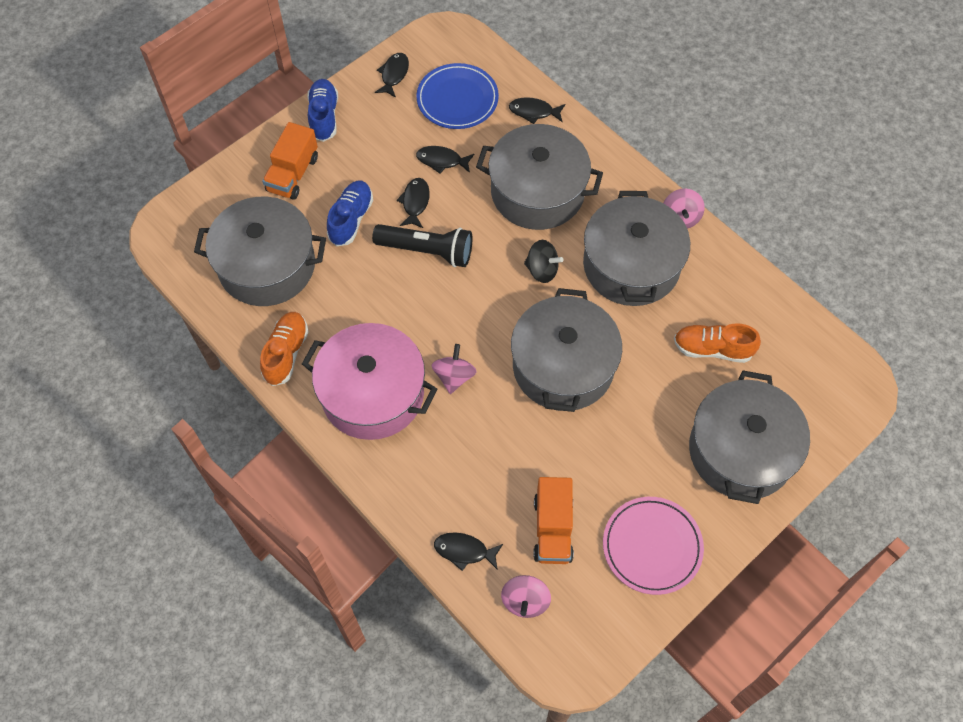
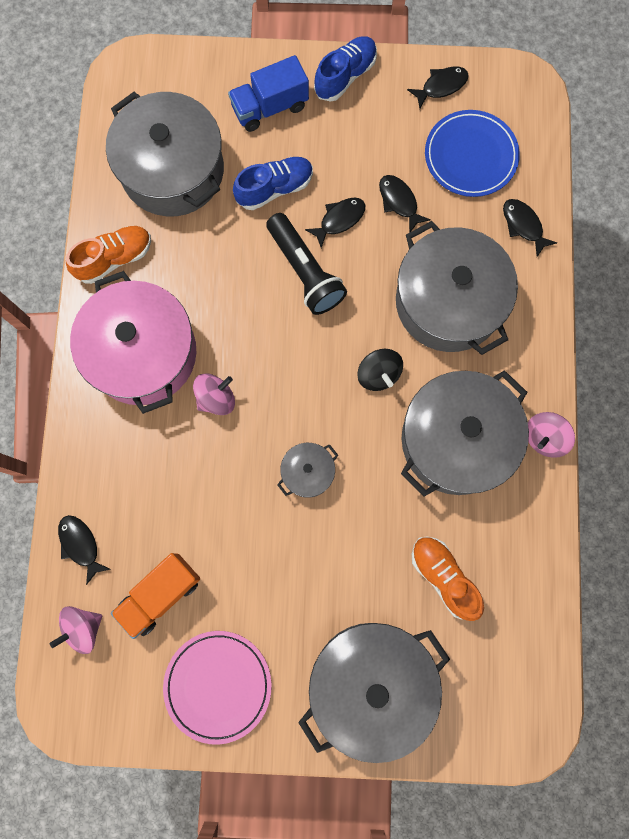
camera: 45 degrees right, 15 degrees up
orange truck [262,122,318,200] -> blue truck [228,55,309,132]
grey pot [511,288,622,412] -> grey pot [277,443,338,498], size x0.45

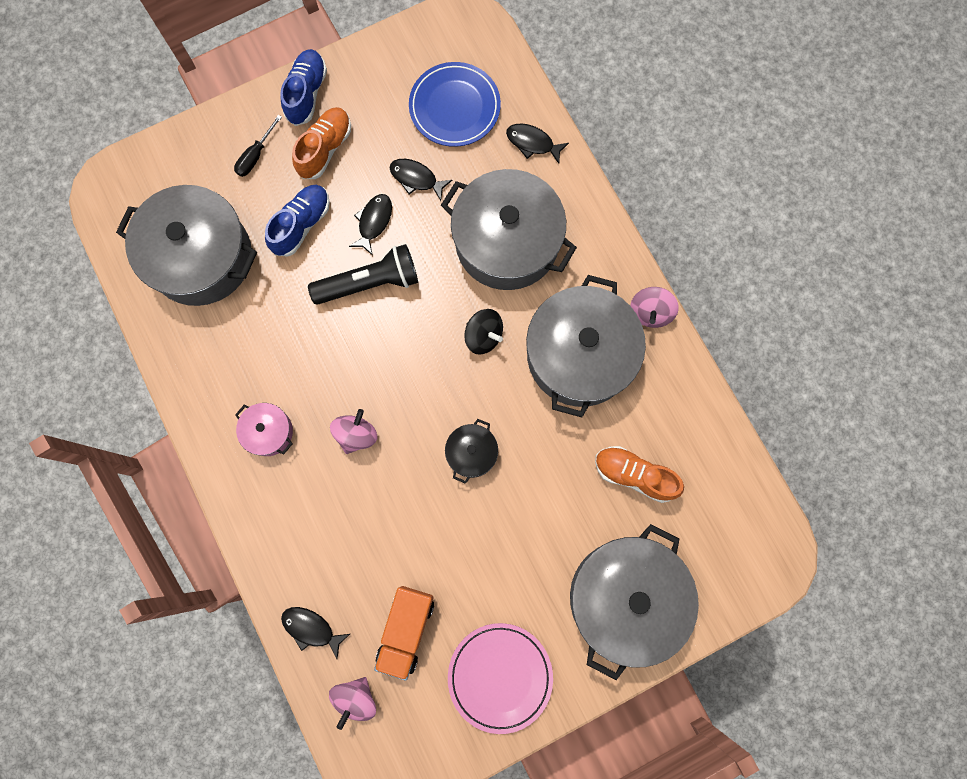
camera: 30 degrees left, 0 degrees up
orange shoe [66,226,151,284] -> orange shoe moved to [292,107,351,179]
pink pot [70,271,196,414] -> pink pot [235,403,293,456], size x0.45
blue truck [228,55,309,132] -> black screwdriver [234,115,282,177]
black flashlight [266,213,347,315] -> black flashlight turned 45 degrees counterclockwise [308,244,418,305]
grey pot [277,443,338,498] -> black pot [445,419,498,484]
black fish [407,67,469,108] -> none

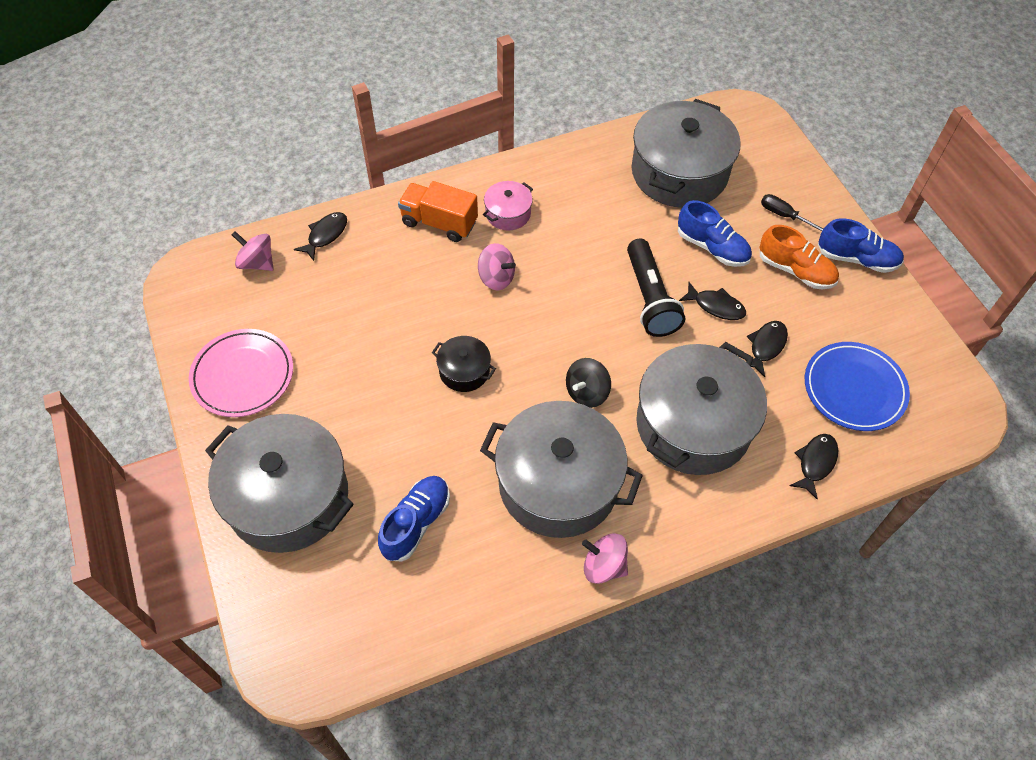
camera: 95 degrees right, 20 degrees down
orange truck [374,586,434,681] -> orange truck moved to [398,181,478,242]
orange shoe [595,446,684,503] -> blue shoe [378,476,450,561]

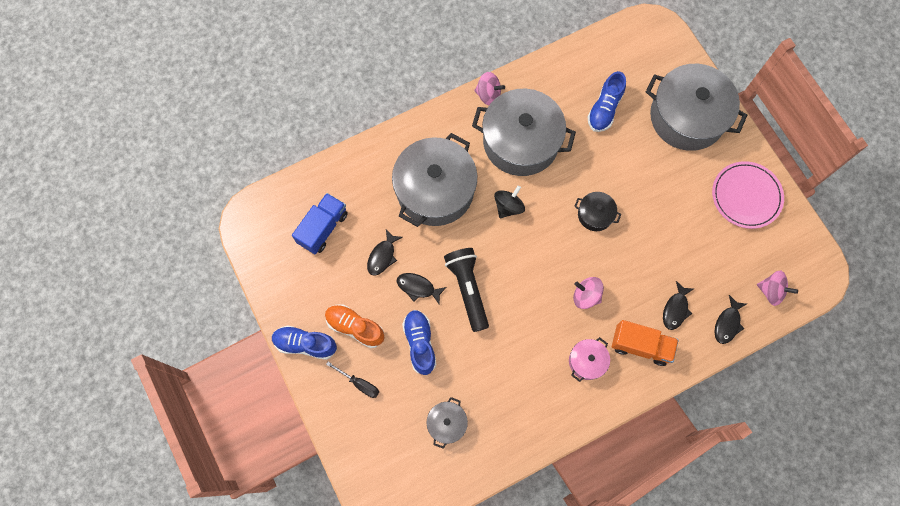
camera: 175 degrees right, 15 degrees up
grey pot [632,99,741,208] -> grey pot [427,397,468,449], size x0.45
blue shoe [678,200,752,267] -> blue shoe turned 45 degrees clockwise [402,310,437,375]
black fish [790,434,838,500] -> black fish moved to [663,281,694,330]
blue plate [805,342,910,431] -> blue truck [292,193,348,254]

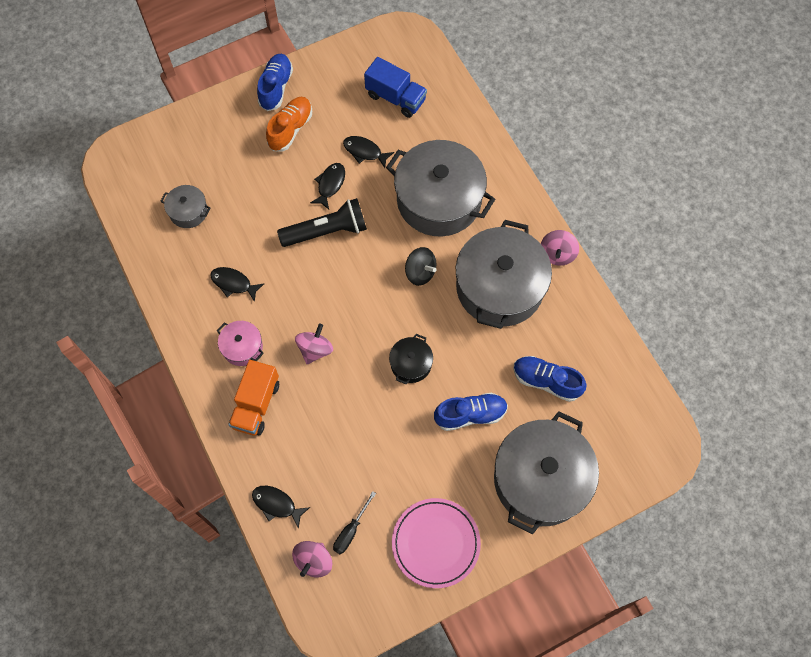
camera: 90 degrees right, 5 degrees down
black screwdriver [326,362,379,398] -> black screwdriver moved to [333,491,376,554]
blue shoe [402,310,437,375] -> blue shoe moved to [434,393,508,431]
black fish [663,281,694,330] -> black fish moved to [210,267,264,302]

